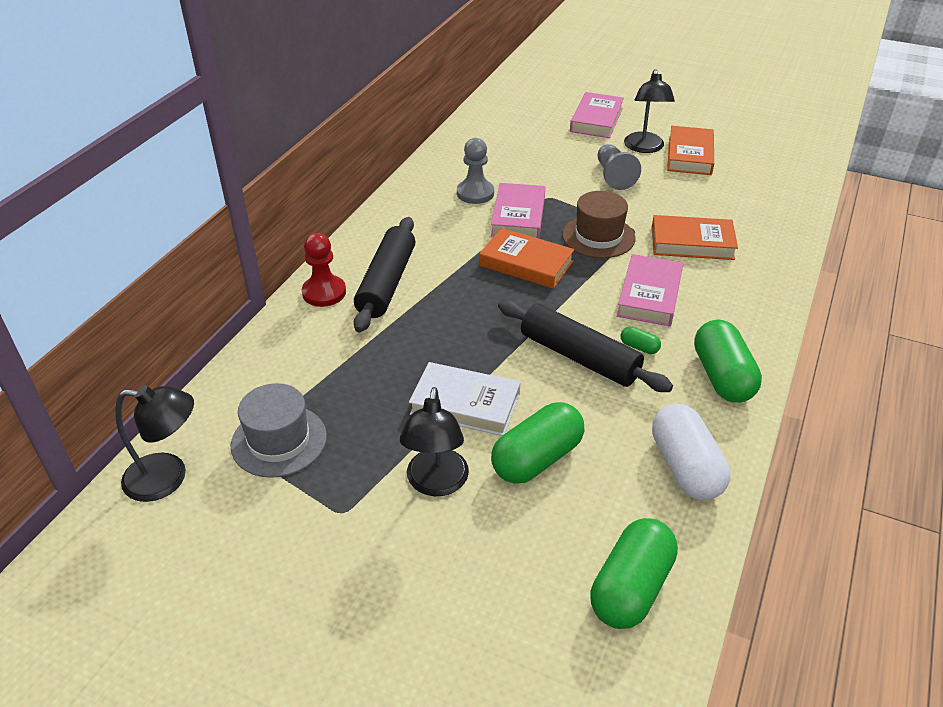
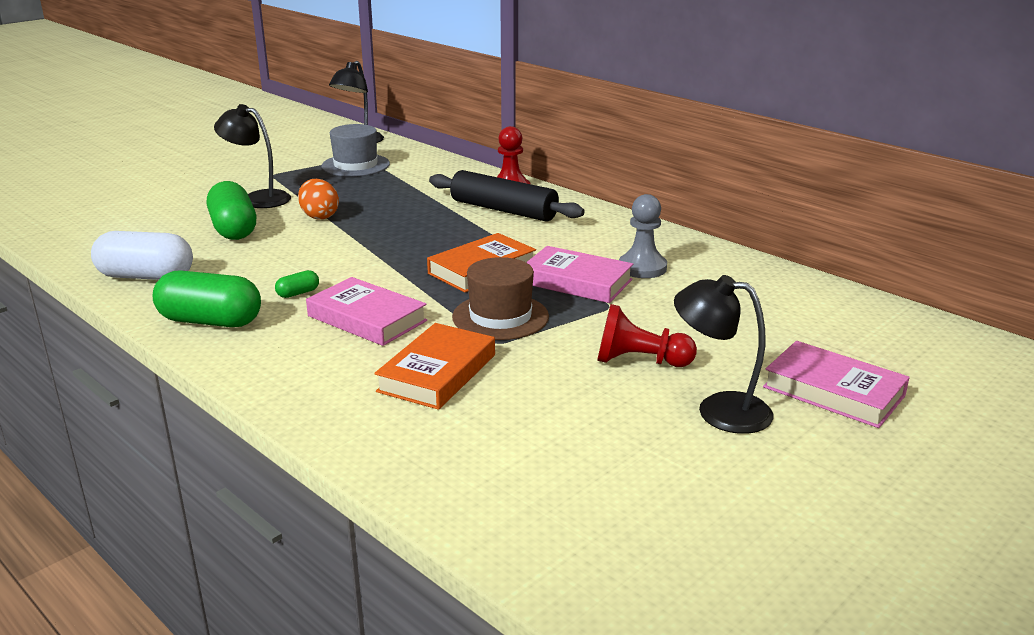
camera: 110 degrees right, 15 degrees down
white book [409,362,521,436] -> orange egg [298,179,339,220]
black rolling pin [498,300,673,392] -> none
green capsule [590,518,678,629] -> none
grey pawn [598,144,641,190] -> red pawn [597,304,697,367]
orange book [667,126,714,175] -> none

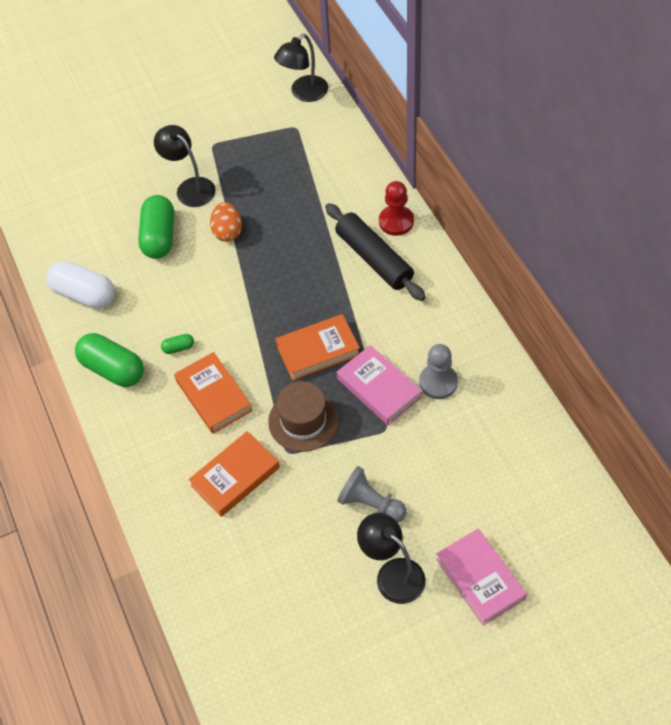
camera: 25 degrees right, 30 degrees up
pink book [306,277,427,346] -> orange book [174,352,252,434]
grey hat [321,124,390,177] -> none
red pawn [597,304,697,367] -> grey pawn [337,466,407,523]

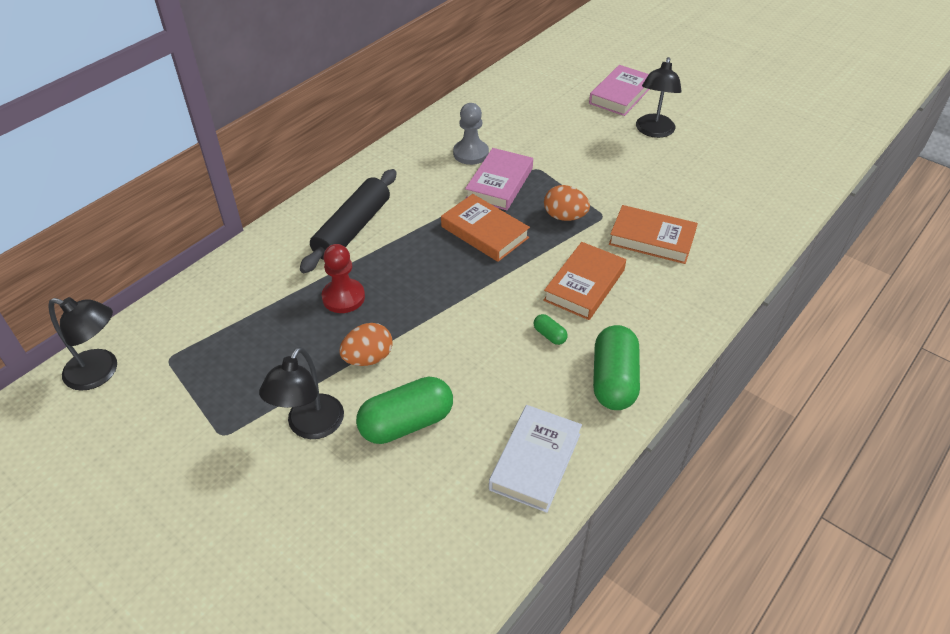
camera: 120 degrees left, 10 degrees down
white capsule [46,261,115,309] -> white book [489,405,582,513]
brown hat [268,381,339,452] -> orange egg [544,185,590,221]
grey pawn [337,466,407,523] -> none
red pawn [379,181,414,236] -> red pawn moved to [322,244,365,313]

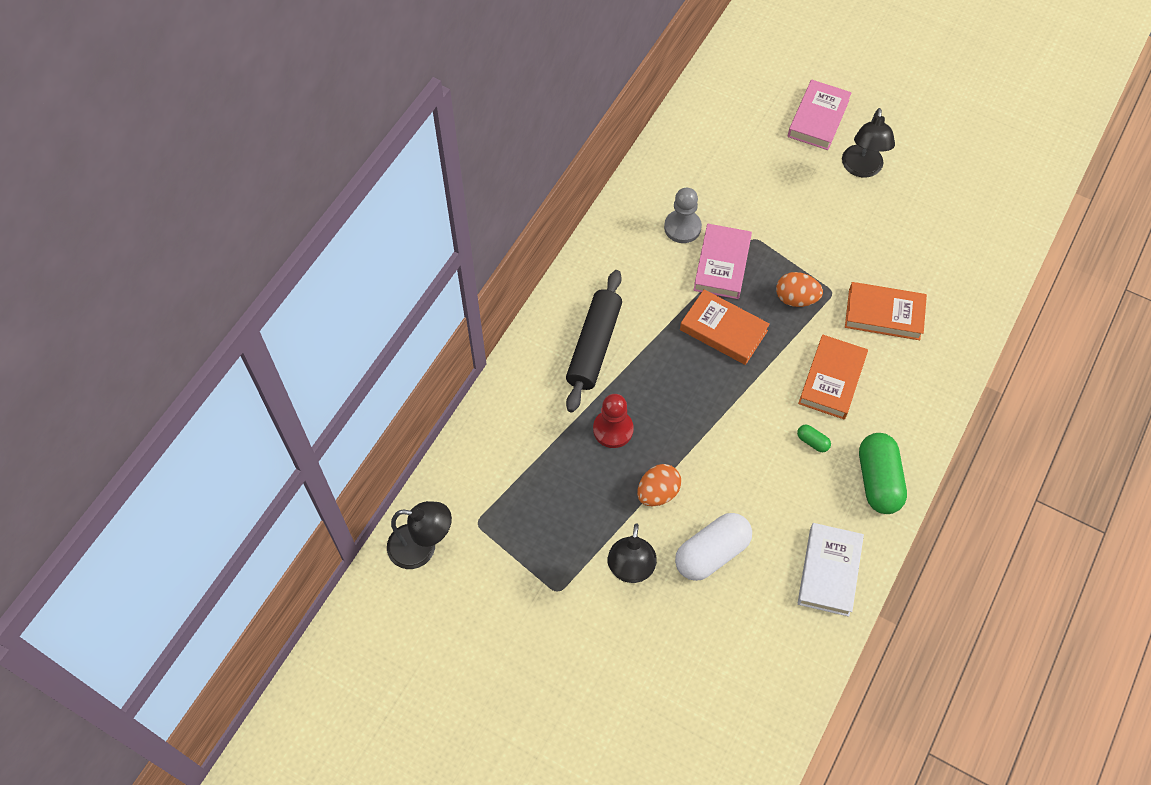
camera: 10 degrees left, 15 degrees up
green capsule [356,377,453,444] -> white capsule [675,513,752,581]

